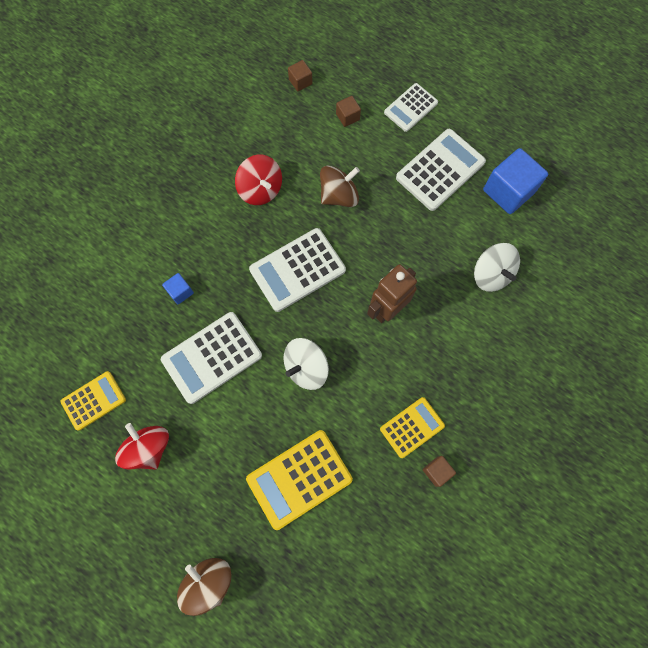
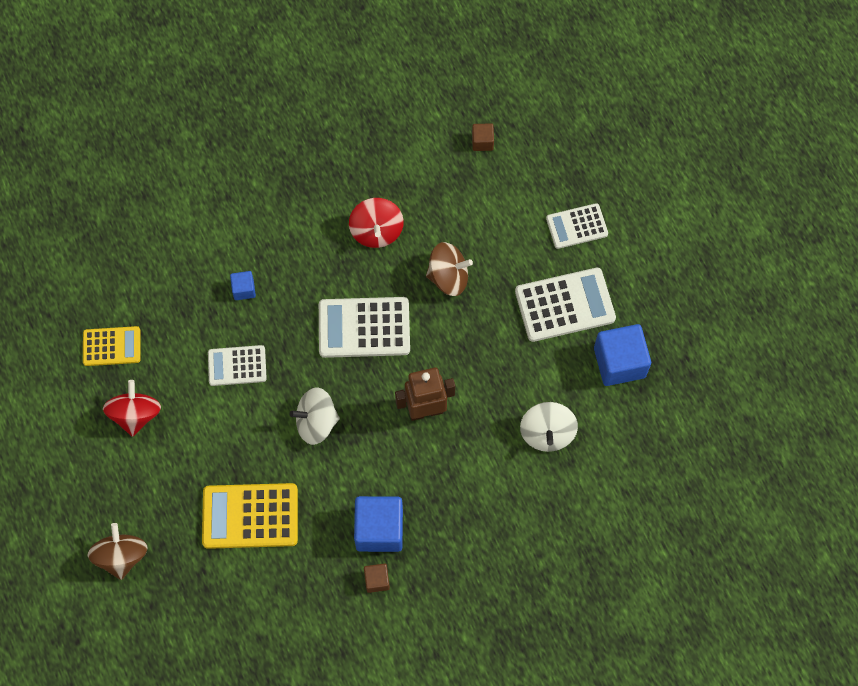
camera: 30 degrees right, 5 degrees down
white calculator [161,312,262,404] -> white calculator [208,345,267,386], size x0.63
brown cube [336,96,361,127] -> none
yellow calculator [380,397,445,458] -> blue cube [354,496,403,552]

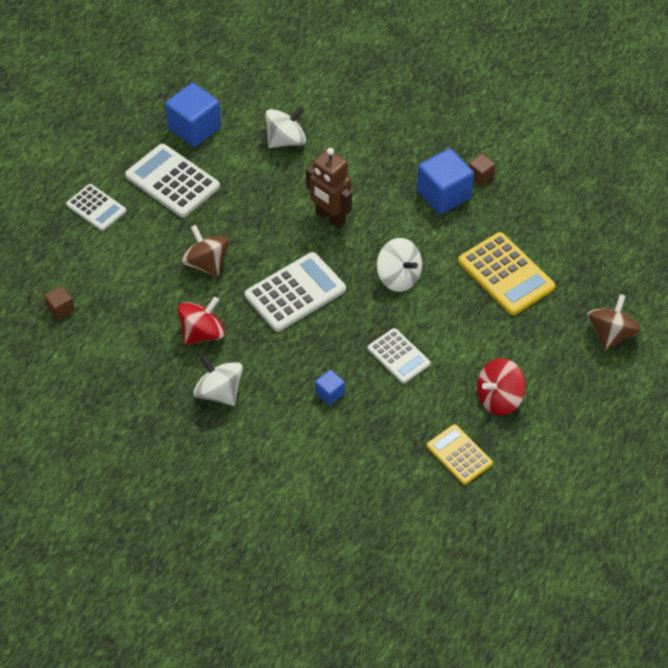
camera: 125 degrees left, 15 degrees down
brown spinning top [87,523,147,580] -> brown spinning top turned 150 degrees clockwise [588,294,641,351]
white calculator [319,297,410,358] -> white calculator turned 90 degrees counterclockwise [245,252,346,332]
none -> white spinning top [193,354,243,406]

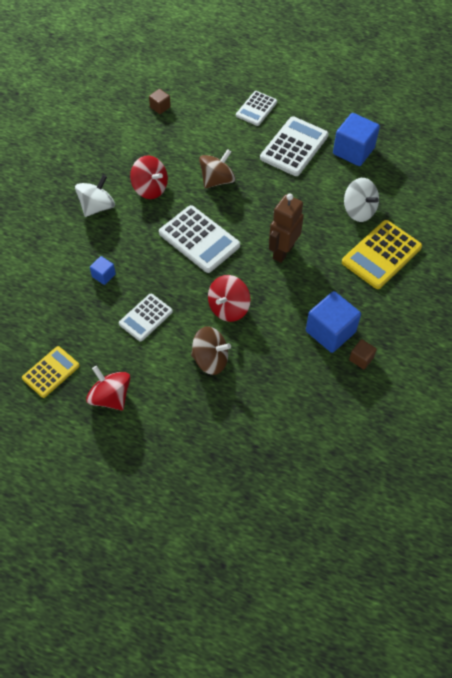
camera: 80 degrees right, 5 degrees up
white spinning top [377,238,422,292] -> red spinning top [208,275,251,322]
yellow calculator [458,232,555,315] -> yellow calculator moved to [342,220,422,289]
brown spinning top [588,294,641,351] -> brown spinning top moved to [191,326,231,375]

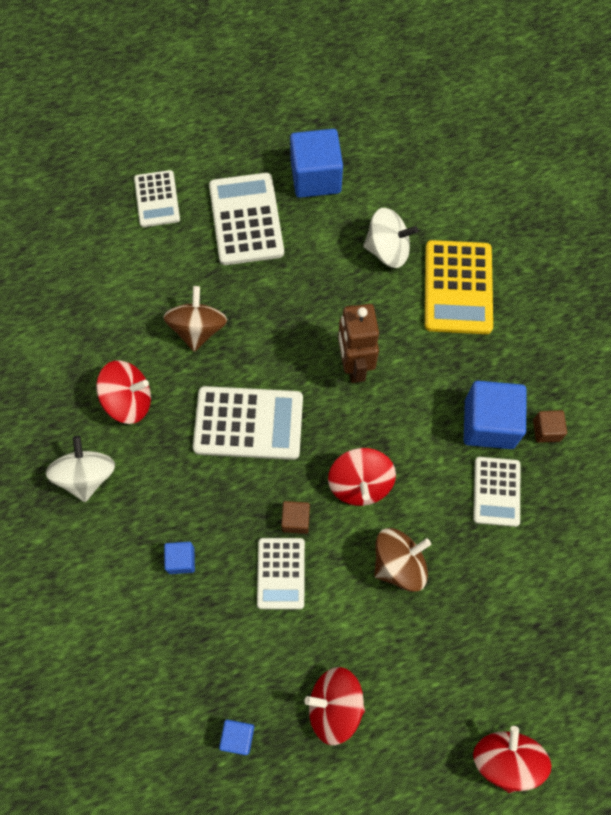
camera: 40 degrees left, 10 degrees up
yellow calculator [22,346,80,398] -> blue cube [219,720,254,755]
brown cube [149,89,171,114] -> brown cube moved to [281,501,310,534]
none -> white calculator [473,457,520,527]
none -> red spinning top [473,726,551,793]

